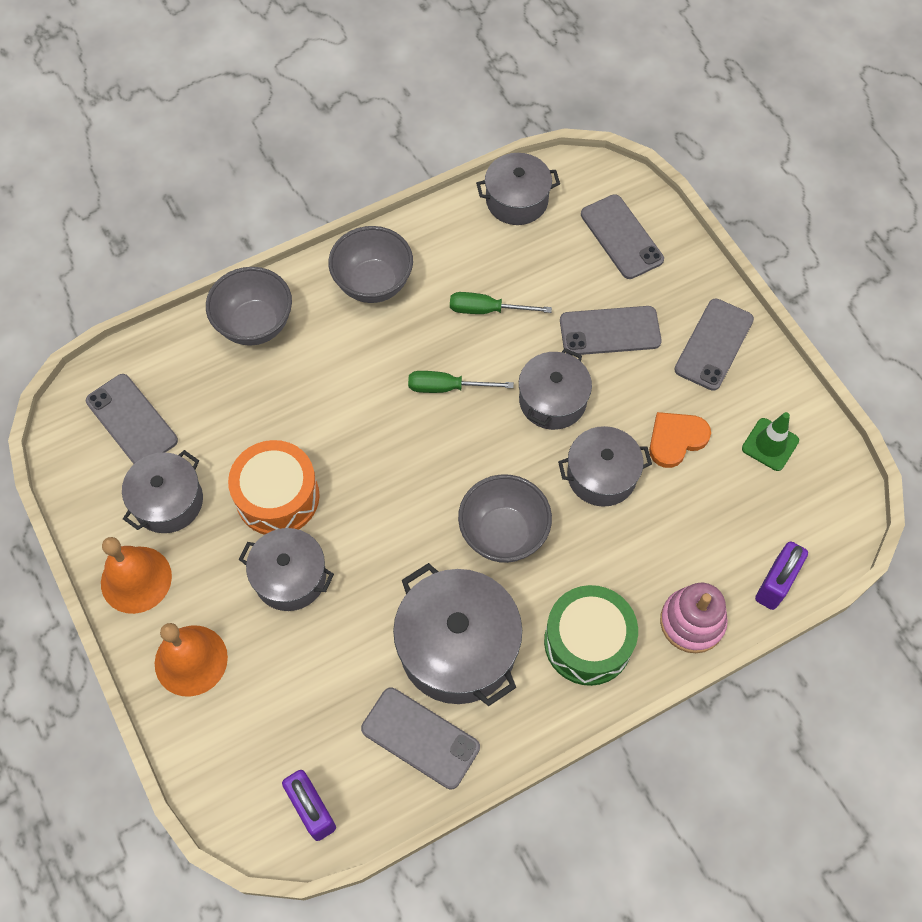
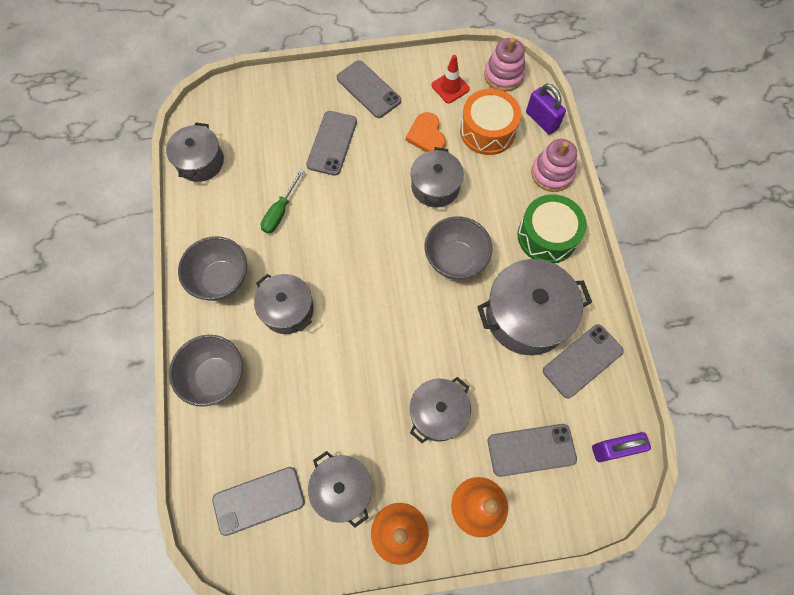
camera: 70 degrees left, 5 degrees up
orange drum [228,440,320,535] -> orange drum moved to [460,89,521,155]
green screwdriver [408,371,514,393] -> none
grey pot [519,348,592,430] -> grey pot moved to [254,274,314,334]
grey phone [581,194,664,279] -> grey phone moved to [488,424,577,477]
green traffic cone [742,412,799,471] -> red traffic cone [431,55,470,103]
none -> pink stacking toy [484,38,525,91]

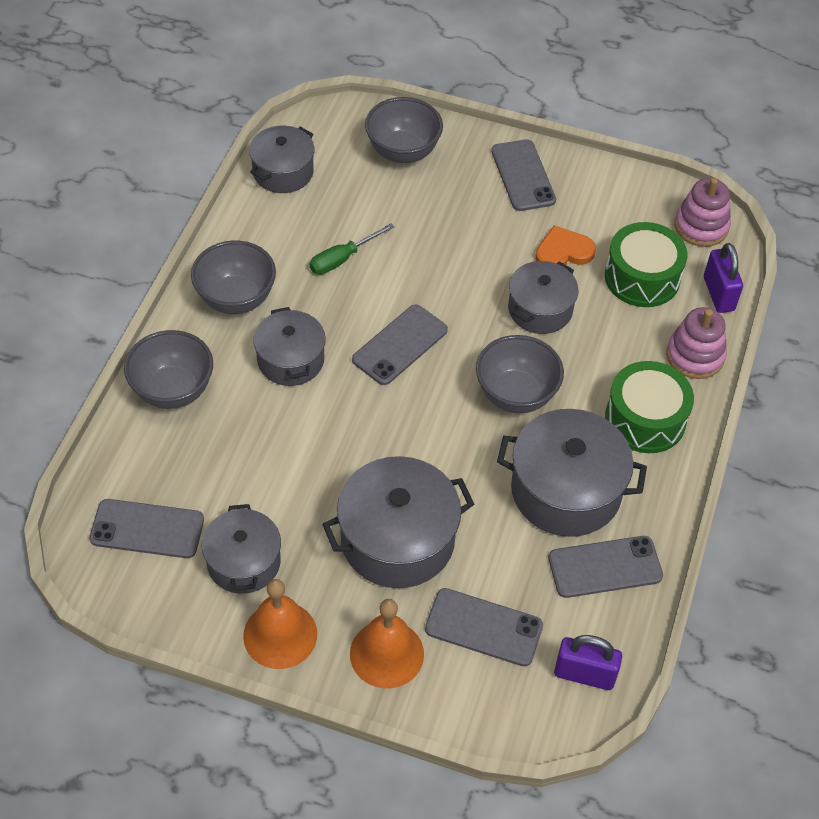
camera: 25 degrees right, 15 degrees down
grey phone [306,111,357,176] -> grey phone moved to [352,304,448,385]
orange heart [406,112,446,152] -> orange heart turned 60 degrees clockwise [535,225,596,265]
grey pot [410,377,471,443] -> grey pot [322,456,474,588], size x1.57
red traffic cone [431,55,470,103] -> none
orange drum [460,89,521,155] -> green drum [605,222,687,307]
none -> grey bowl [365,97,443,163]

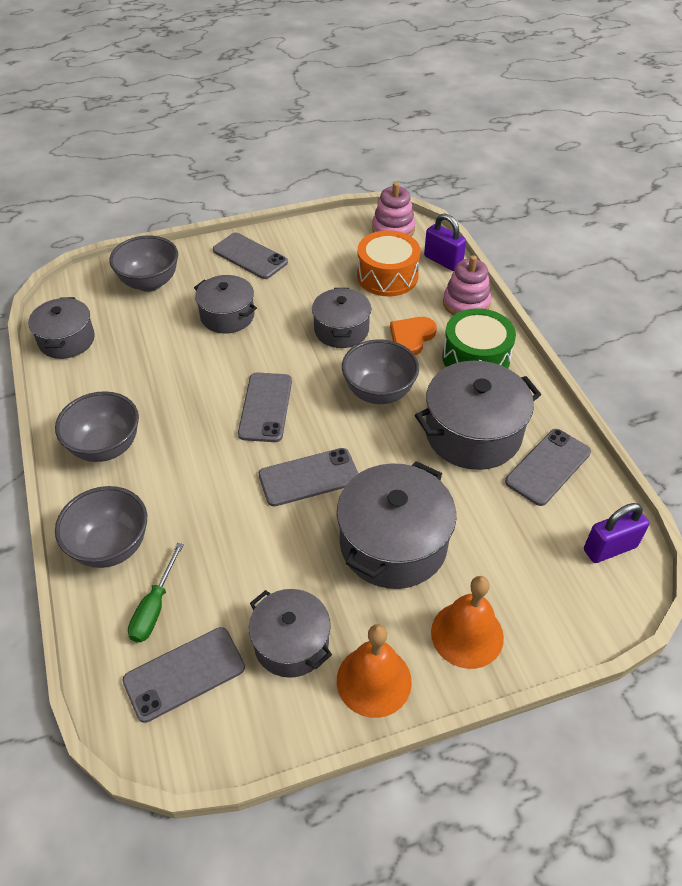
camera: 35 degrees left, 5 degrees down
grey pot [253,307,326,386] -> grey pot moved to [194,275,257,334]
green screwdriver [310,223,394,275] -> green screwdriver moved to [128,543,184,642]
grey phone [425,588,543,667] -> grey phone moved to [259,448,359,506]
orange heart [535,225,596,265] -> orange heart moved to [390,317,437,355]
green drum [605,222,687,307] -> orange drum [357,230,421,296]

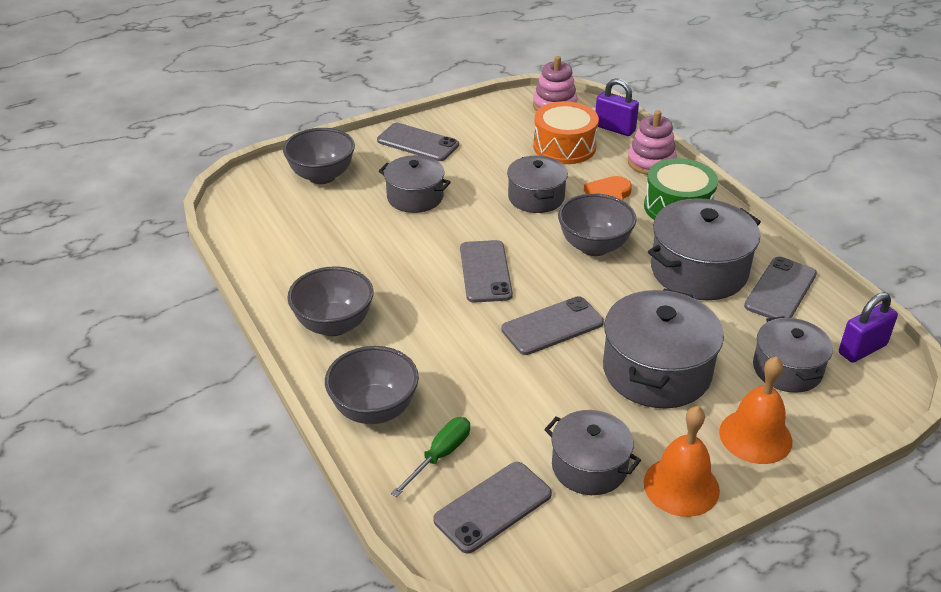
camera: 10 degrees left, 10 degrees down
grey pot [28,297,95,359] -> grey pot moved to [753,316,833,393]
green screwdriver [128,543,184,642] -> green screwdriver turned 150 degrees counterclockwise [391,417,470,497]

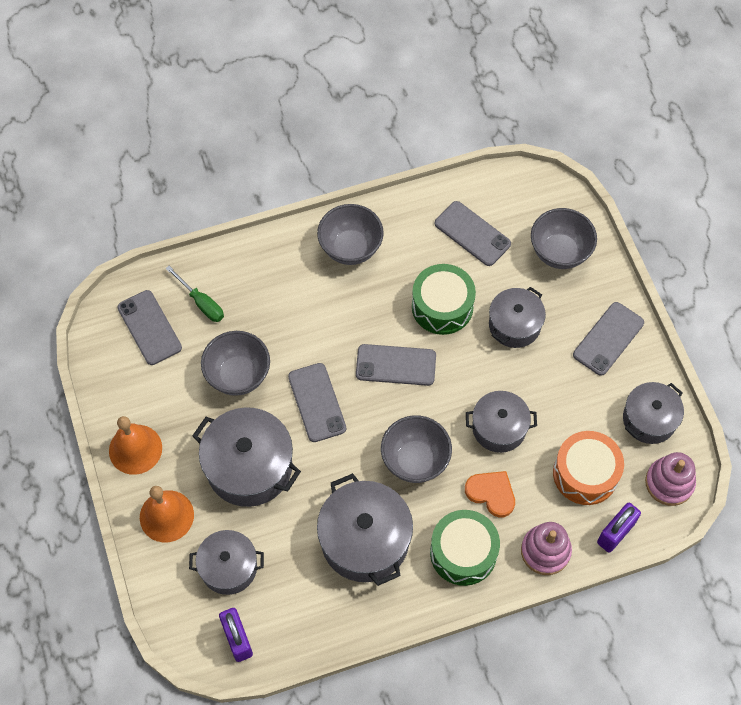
camera: 100 degrees right, 25 degrees up
grey bowl [325,346,419,424] -> grey bowl moved to [201,331,270,396]
grey pot [544,410,641,495] -> grey pot moved to [623,382,684,444]
grey phone [744,257,817,318] -> grey phone moved to [435,201,511,266]
none -> green drum [412,264,476,335]

